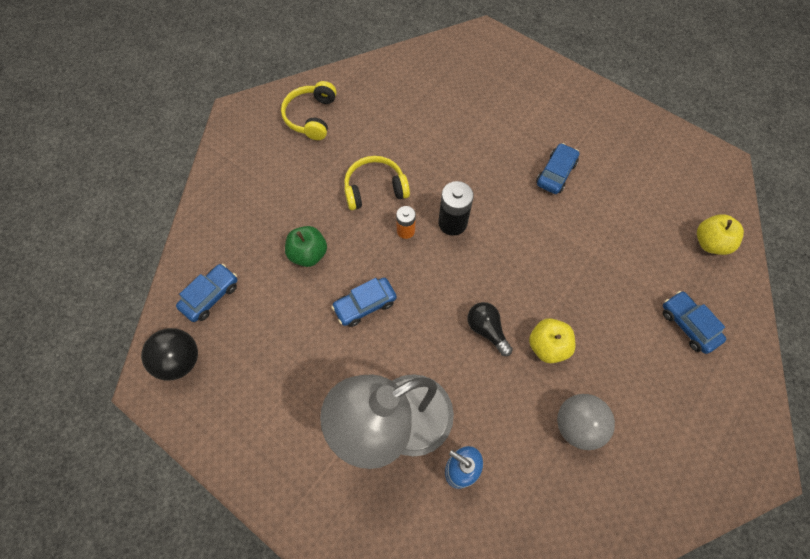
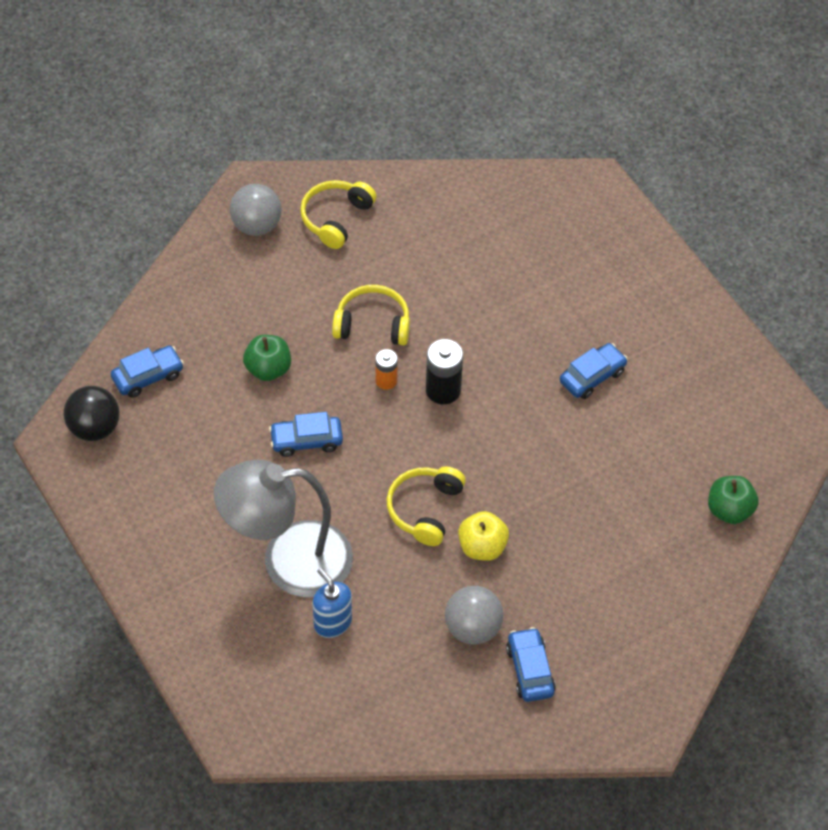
camera: 20 degrees right, 10 degrees down
black light bulb [467,302,513,356] -> yellow headphones [387,466,466,546]
blue car [663,291,726,354] -> blue car moved to [506,627,556,702]
yellow apple [697,214,744,255] -> green apple [708,476,758,524]
none -> grey ball [230,184,282,236]

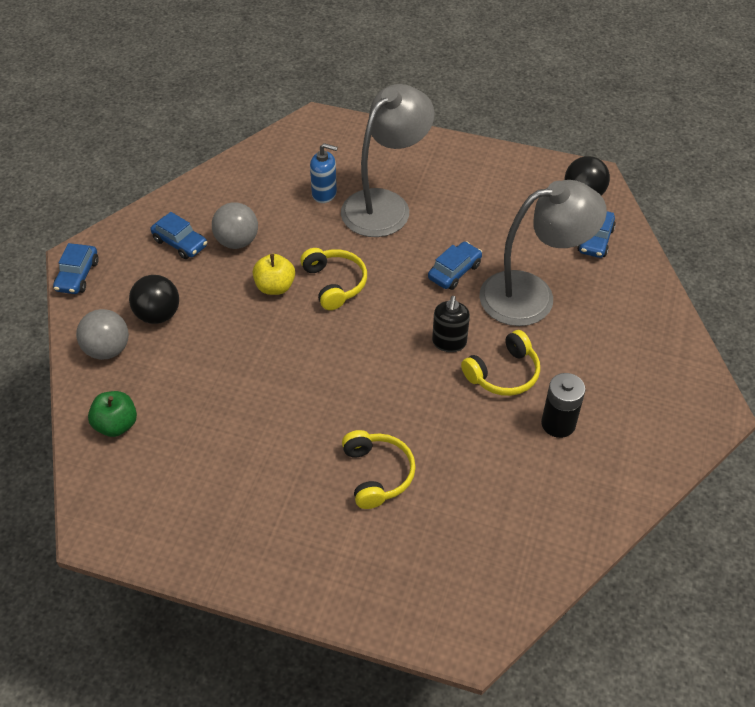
camera: 140 degrees right, 5 degrees down
grey ball [230,184,282,236] -> grey ball moved to [76,309,129,360]
green apple [243,335,291,381] -> grey lamp [479,180,607,326]
yellow headphones [300,180,377,249] -> yellow headphones moved to [342,430,416,509]
orange battery [375,349,398,390] -> black soap dispenser [432,296,470,352]
black battery [426,339,463,404] -> black battery moved to [541,373,586,438]
blue car [560,343,628,399] -> blue car moved to [53,243,99,294]
none -> black ball [129,275,179,324]

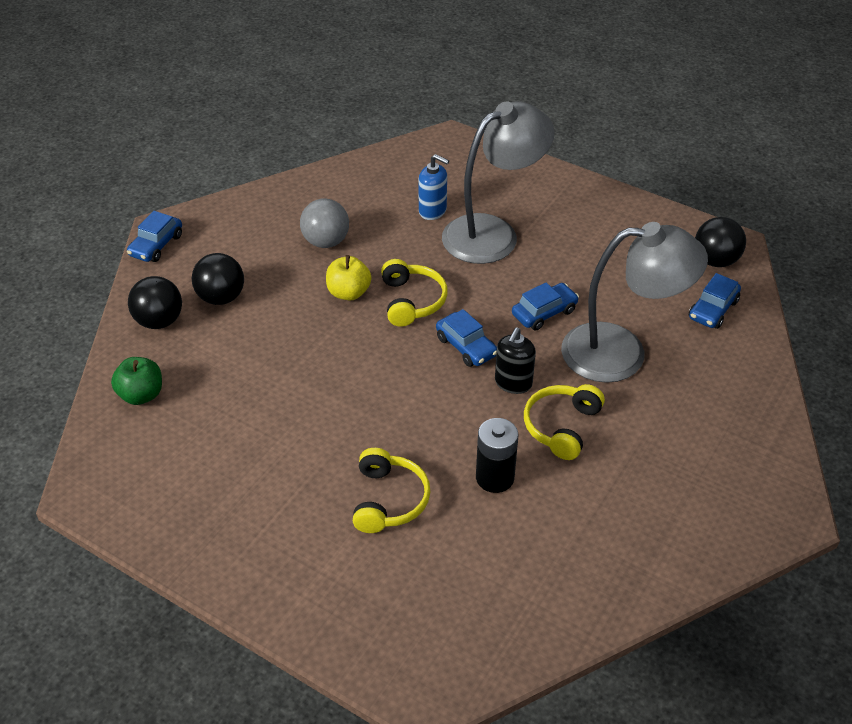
camera: 15 degrees right, 5 degrees down
grey ball [76,309,129,360] -> black ball [128,276,182,329]
blue car [150,212,207,259] -> blue car moved to [436,309,497,367]
yellow headphones [461,330,540,396] -> yellow headphones turned 135 degrees clockwise [524,384,605,460]
black battery [541,373,586,438] -> black battery moved to [476,418,518,493]

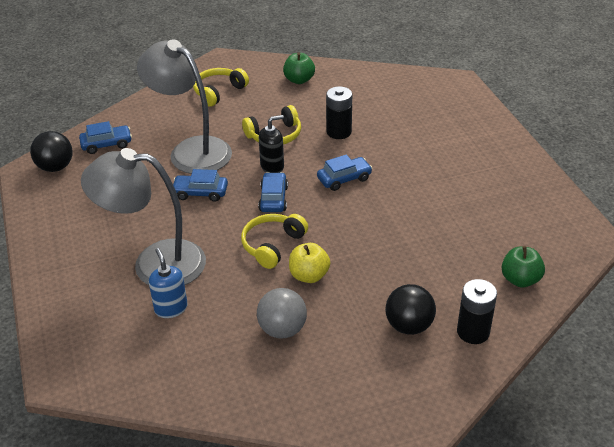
camera: 140 degrees left, 5 degrees down
blue car [127,211,182,262] -> blue car moved to [317,154,372,191]
black ball [128,276,182,329] -> black battery [457,279,497,344]
yellow headphones [353,448,430,533] -> yellow headphones moved to [193,68,249,107]
none -> green apple [283,52,315,84]

